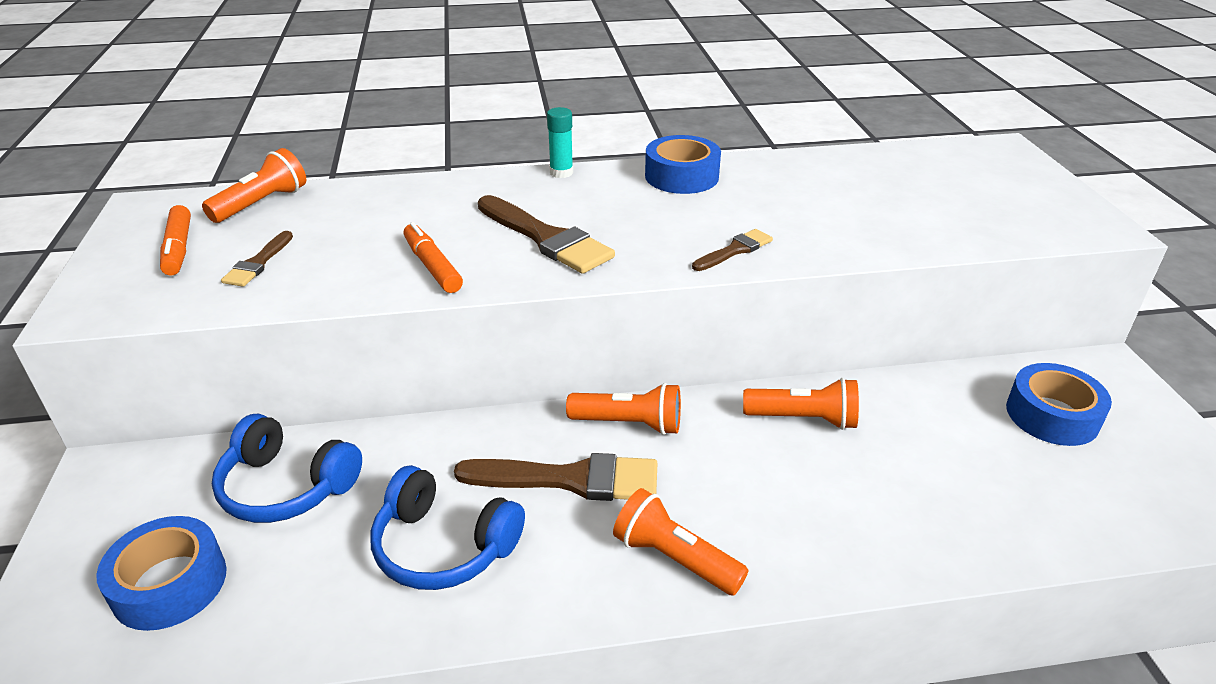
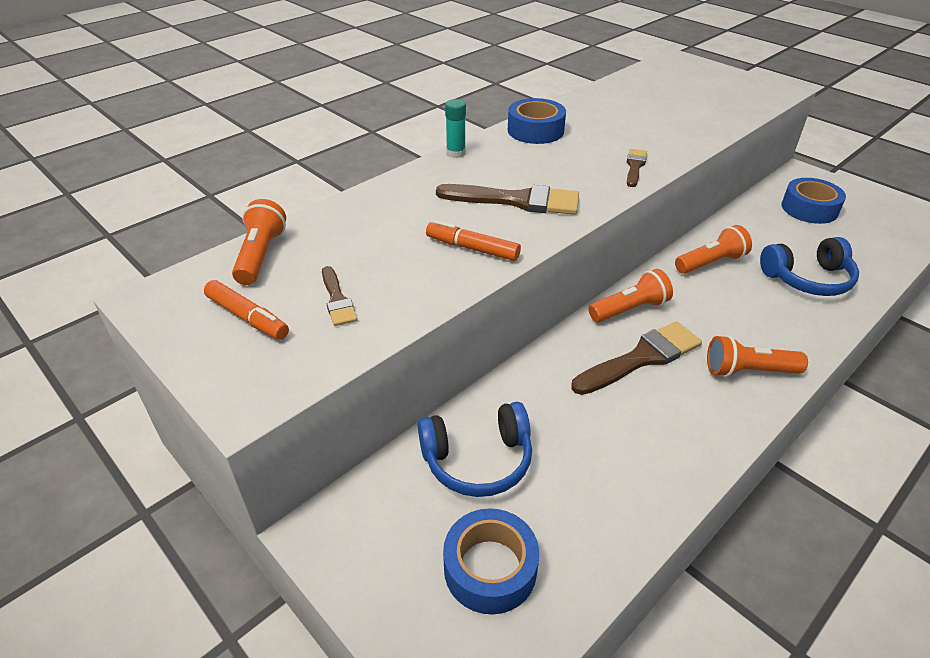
camera: 35 degrees left, 5 degrees up
blue headphones [370,465,525,590] -> blue headphones moved to [760,237,859,296]

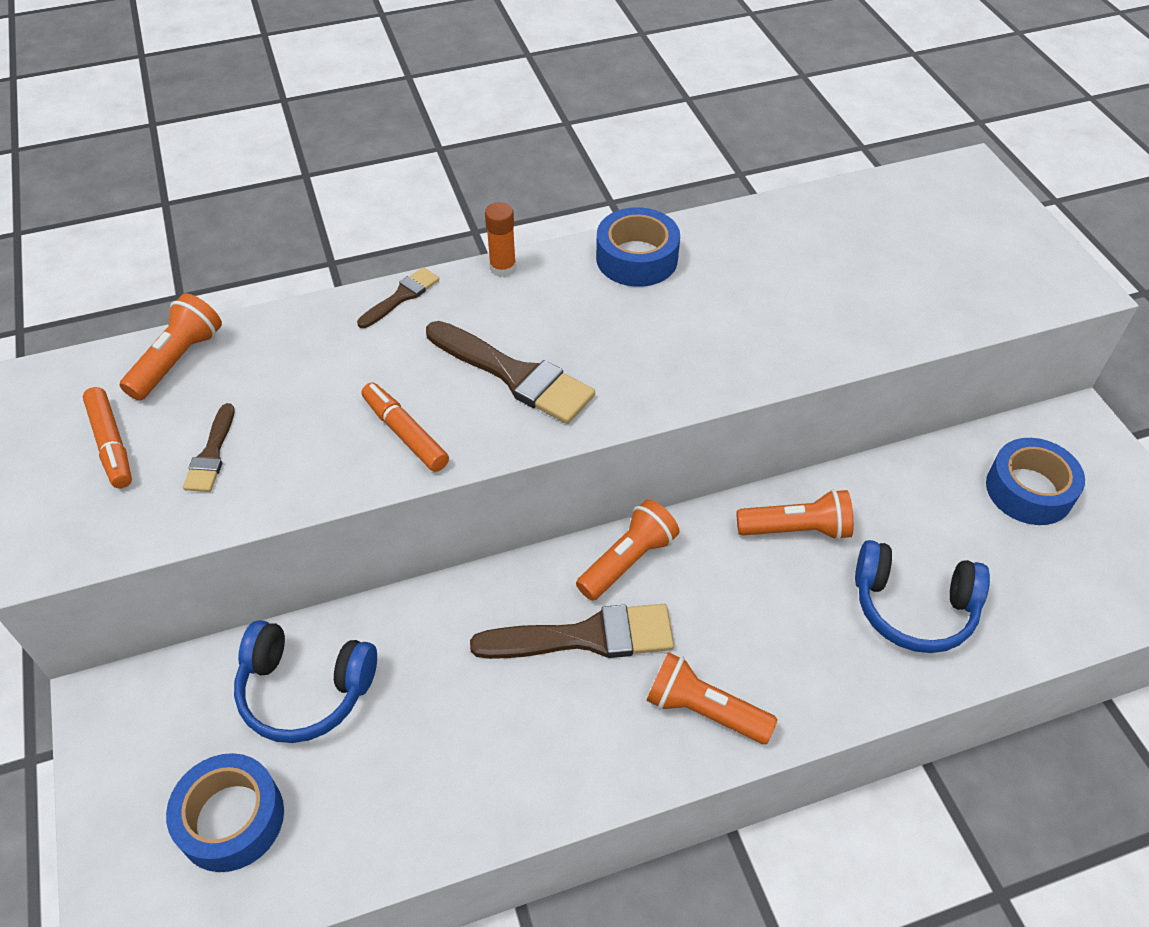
camera: 25 degrees right, 10 degrees up
turquoise glue stick [445,99,466,158] -> orange glue stick [485,202,516,277]
orange flashlight [589,269,673,322] -> orange flashlight turned 45 degrees counterclockwise [576,499,680,601]
brown brush [627,149,647,187] -> brown brush moved to [357,267,439,328]

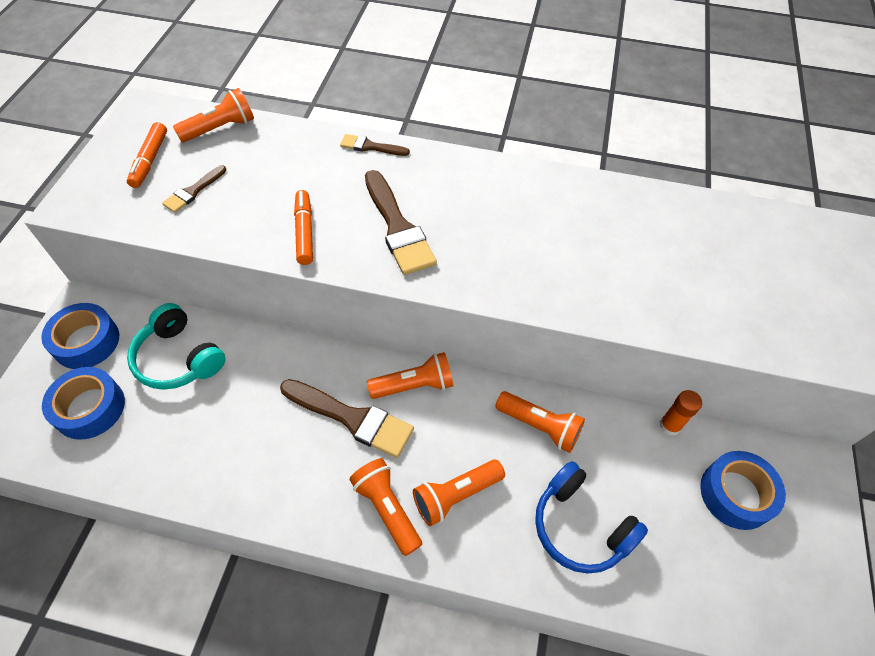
camera: 30 degrees right, 5 degrees up
blue headphones [234,620,377,743] -> turquoise headphones [127,303,226,390]
brown brush [357,267,439,328] -> brown brush turned 150 degrees counterclockwise [340,134,410,156]
orange glue stick [485,202,516,277] -> orange glue stick moved to [659,390,702,436]
blue tape [596,207,680,287] -> blue tape moved to [41,303,119,369]
none -> orange flashlight [413,459,505,526]

